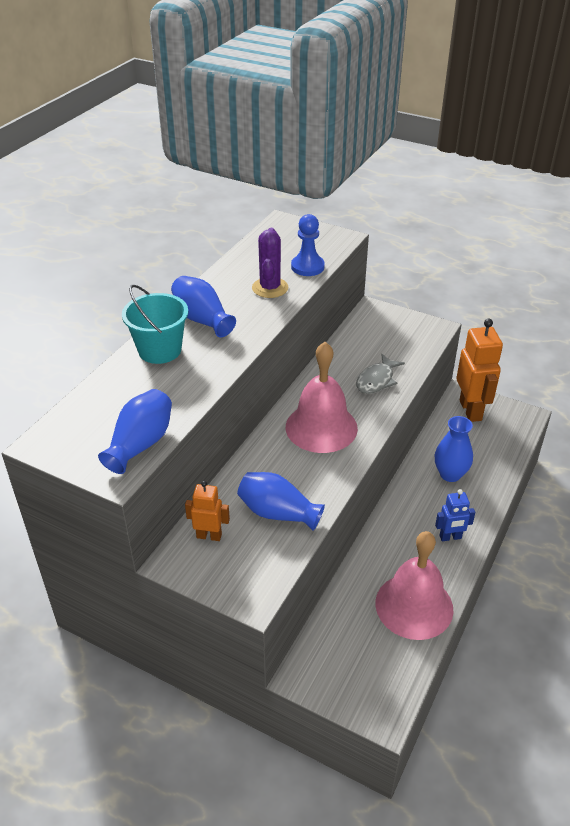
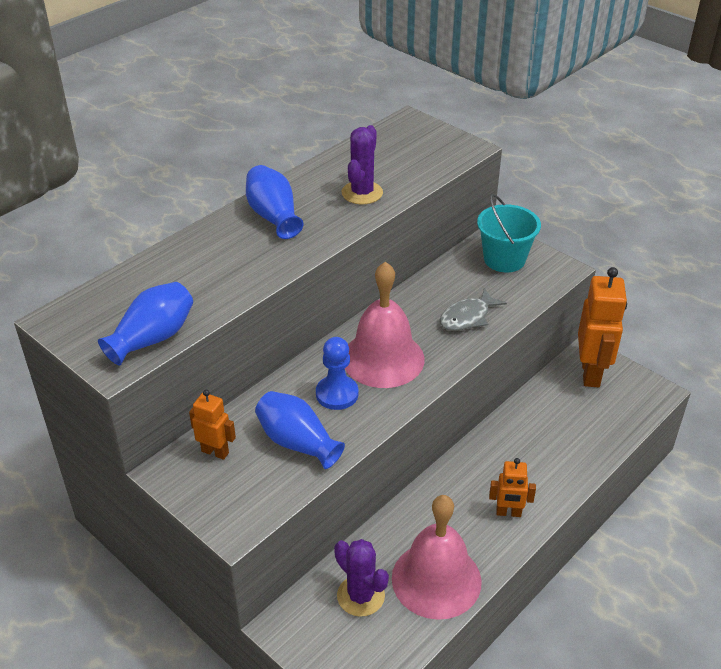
camera: 15 degrees right, 0 degrees up
turquoise bucket [122,285,188,364] -> turquoise bucket moved to [477,194,541,273]
blue pawn [291,214,325,276] -> blue pawn moved to [316,337,358,410]
blue vase [435,416,473,482] -> none
blue robot [435,489,476,541] -> orange robot [489,458,536,517]
none -> purple cactus [334,539,389,617]

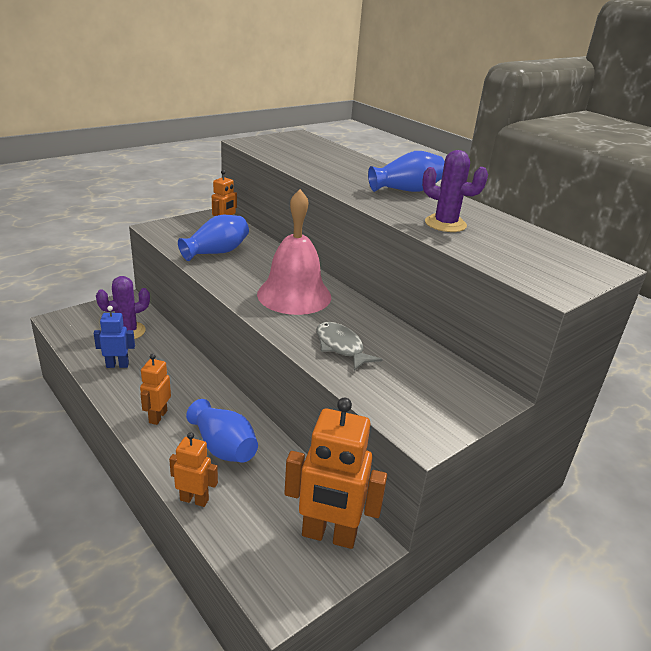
camera: 95 degrees right, 10 degrees down
blue vase [98,282,193,366] -> blue vase moved to [186,399,258,462]
blue pawn [316,337,358,410] -> none
pink bell [392,495,482,620] -> blue robot [94,306,135,368]
turquoise bucket [477,194,541,273] -> none
none -> orange robot [169,432,218,507]

